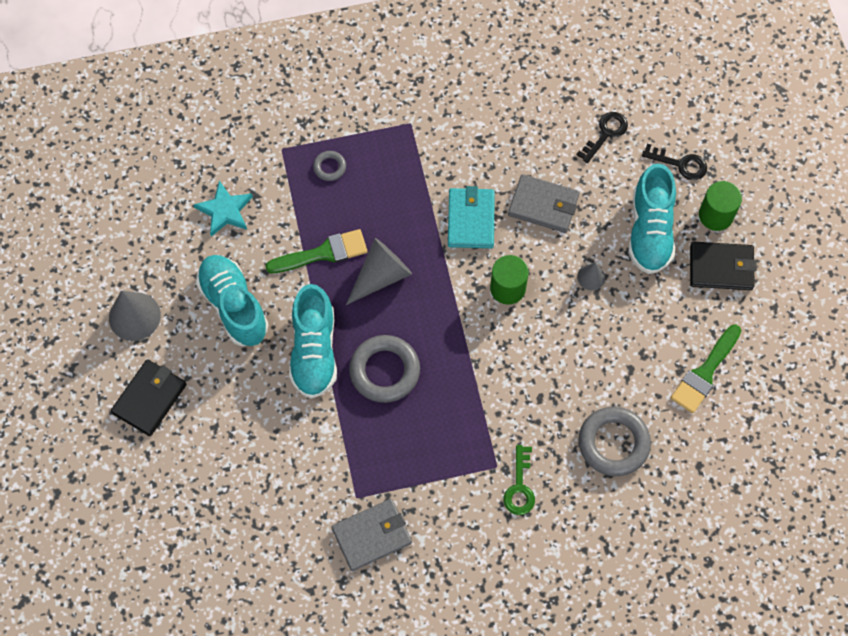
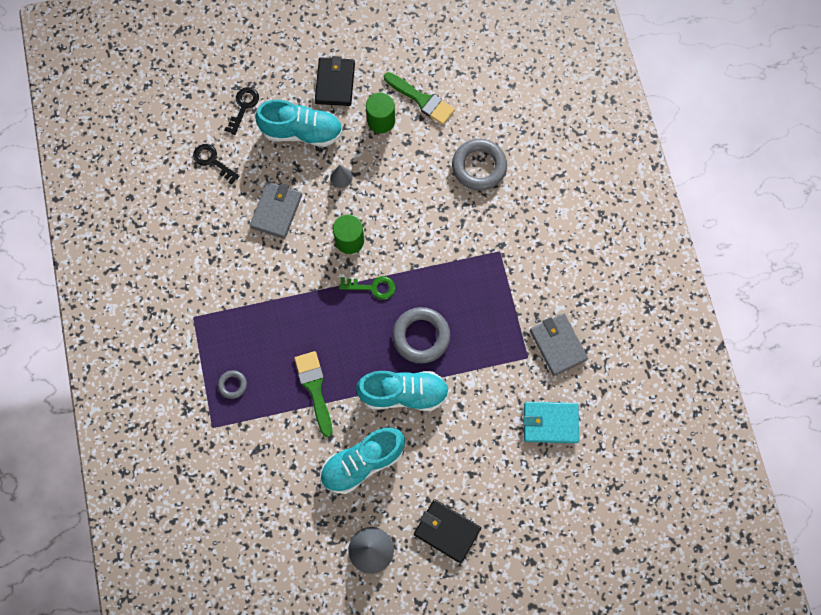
camera: 90 degrees left, 5 degrees up
turquoise star [194,181,253,237] -> none
grey cone [346,238,412,305] -> none
turquoise wallet [448,186,495,248] -> turquoise wallet moved to [523,402,579,443]
green key [504,445,535,515] -> green key moved to [339,276,395,300]
green cylinder [699,181,742,231] -> green cylinder moved to [366,92,395,133]

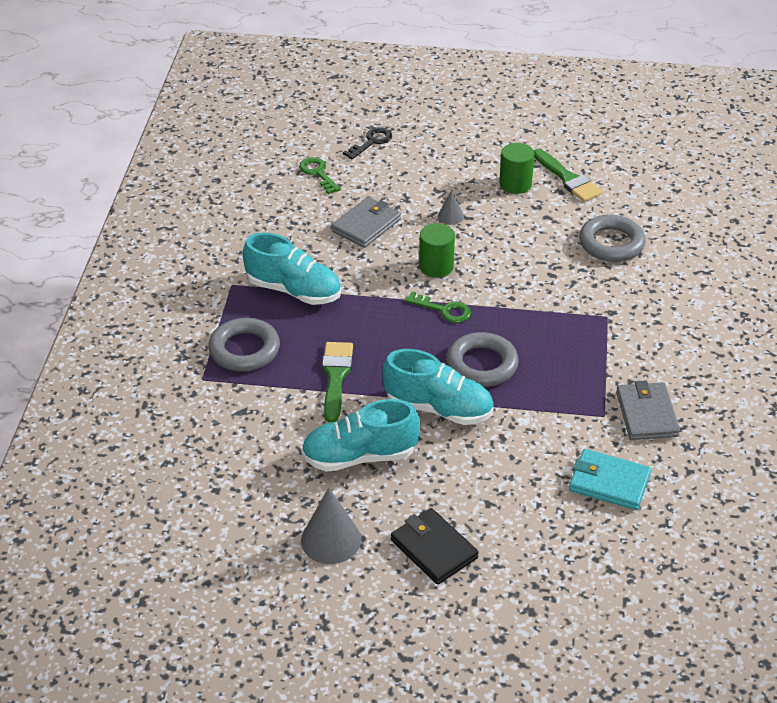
camera: 20 degrees right, 30 degrees down
black key [193,144,240,184] -> green key [299,157,341,194]
grey ring [218,370,247,399] -> grey ring [208,318,280,371], size x2.02
turquoise shoe [255,100,343,147] -> turquoise shoe moved to [243,232,341,305]
black wallet [315,56,355,106] -> none

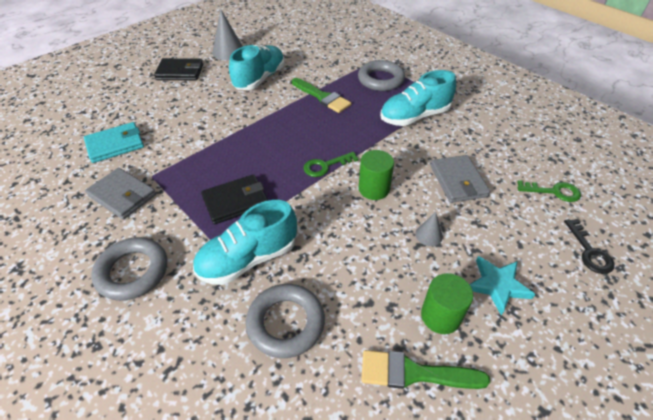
camera: 130 degrees right, 5 degrees up
turquoise shoe [382,349,493,425] -> turquoise shoe moved to [193,200,297,285]
grey ring [446,332,519,387] -> grey ring moved to [91,237,167,301]
none -> black wallet [201,174,268,224]
none -> turquoise star [469,256,536,315]

